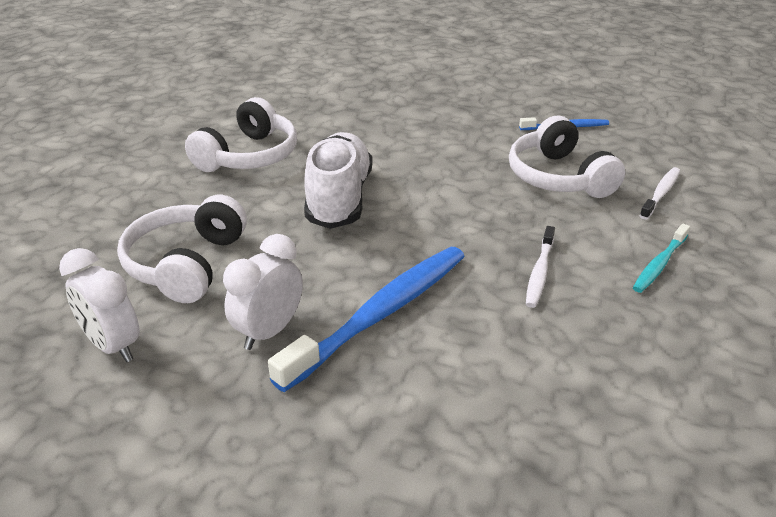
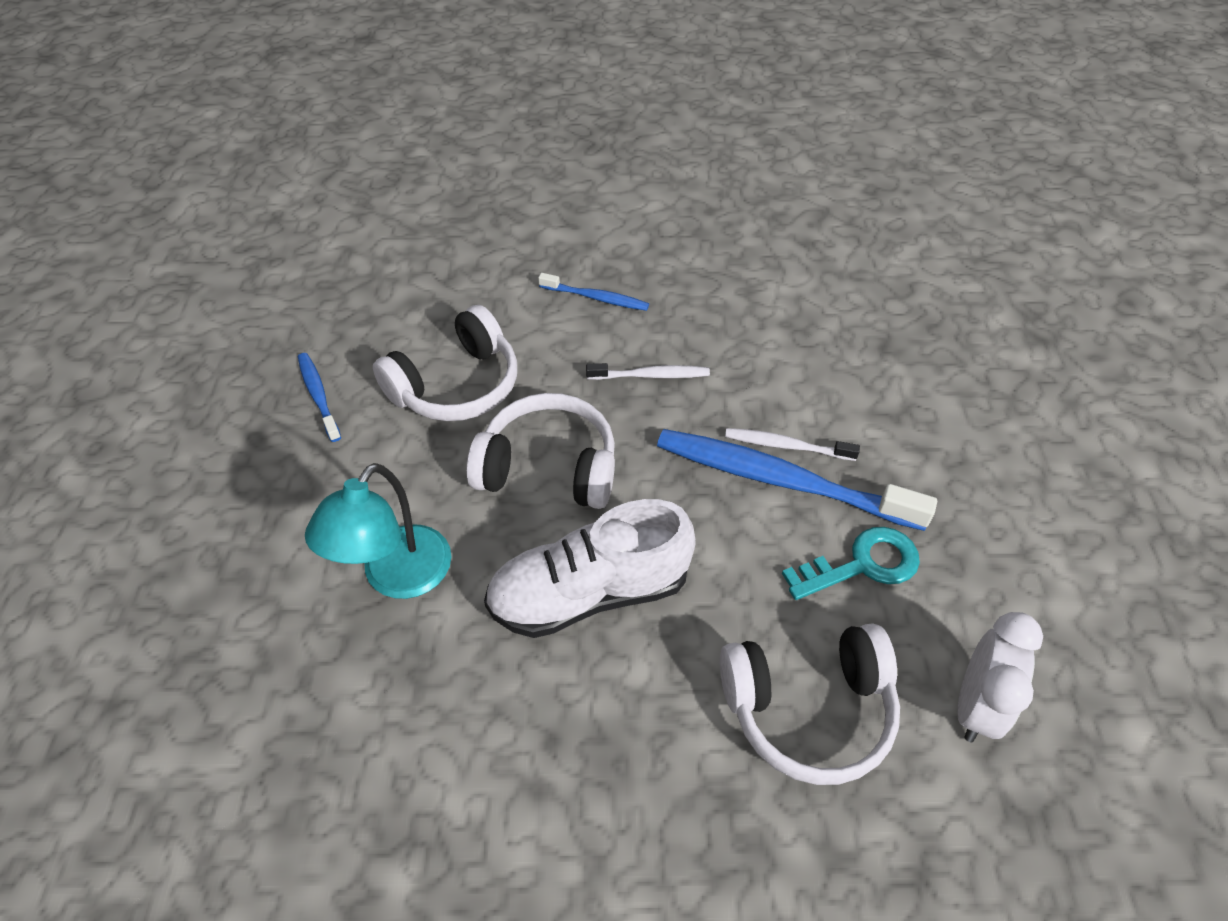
camera: 110 degrees left, 15 degrees up
white headphones [185,97,297,172] -> white headphones moved to [466,393,615,509]
white clock [223,234,303,350] -> turquoise key [782,527,920,600]
turquoise toothbrush [633,223,690,293] -> blue toothbrush [538,273,649,311]
white toothbrush [640,167,680,220] -> white toothbrush moved to [725,428,860,461]
none -> turquoise lamp [305,463,452,599]

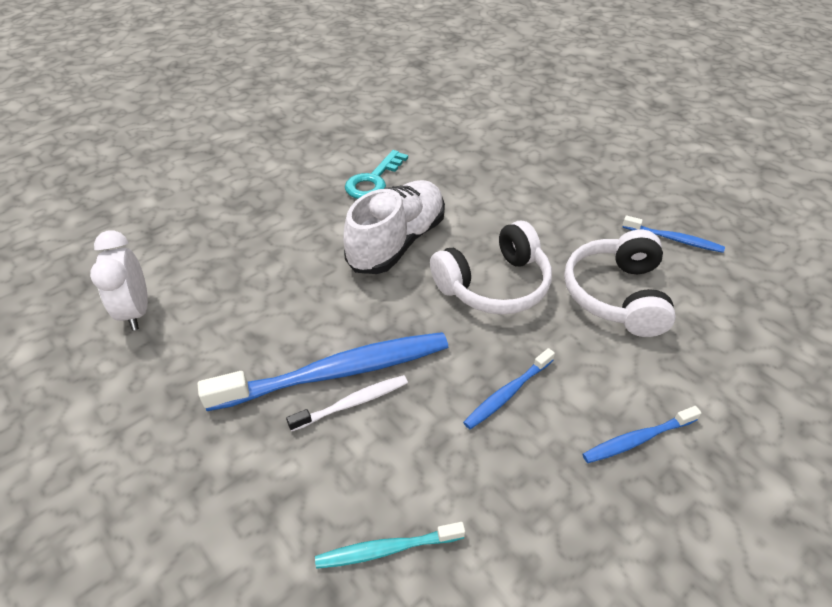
camera: 140 degrees right, 5 degrees down
turquoise lamp [305,463,452,599] -> none
white toothbrush [586,363,710,380] -> blue toothbrush [463,348,555,429]
white headphones [720,623,900,785] -> none
turquoise key [782,527,920,600] -> turquoise key moved to [345,150,408,199]
none -> turquoise toothbrush [315,522,465,569]

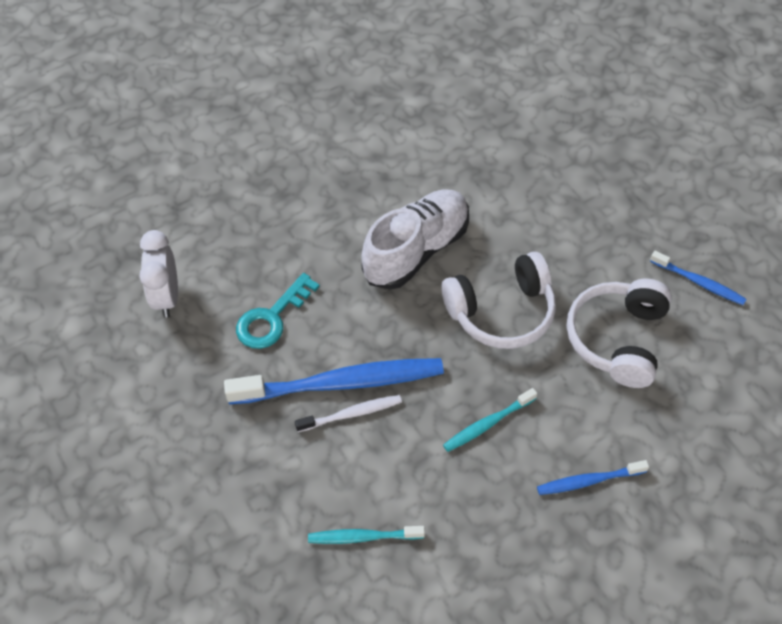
camera: 10 degrees right, 10 degrees up
turquoise key [345,150,408,199] -> turquoise key moved to [236,273,320,349]
blue toothbrush [463,348,555,429] -> turquoise toothbrush [443,388,537,452]

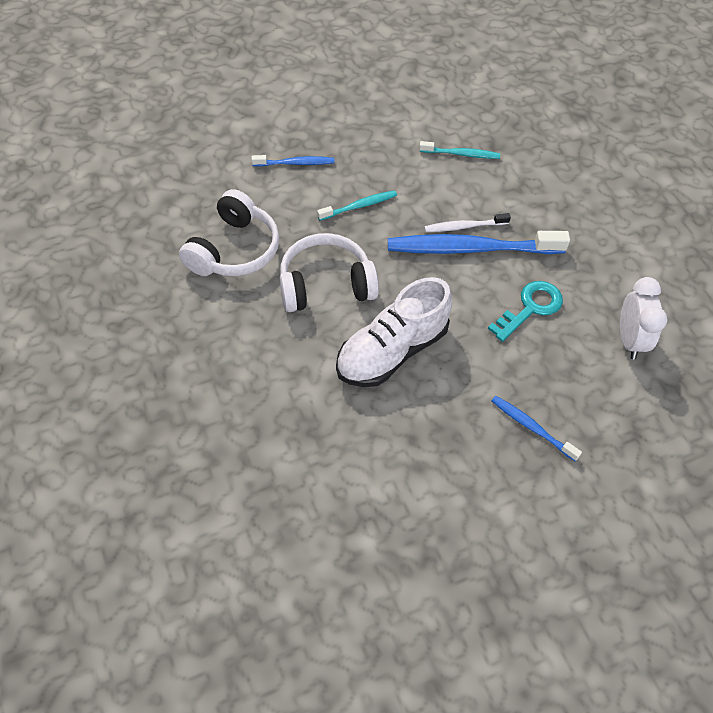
camera: 175 degrees left, 0 degrees up
blue toothbrush [650,251,746,305] -> blue toothbrush moved to [492,396,582,461]

